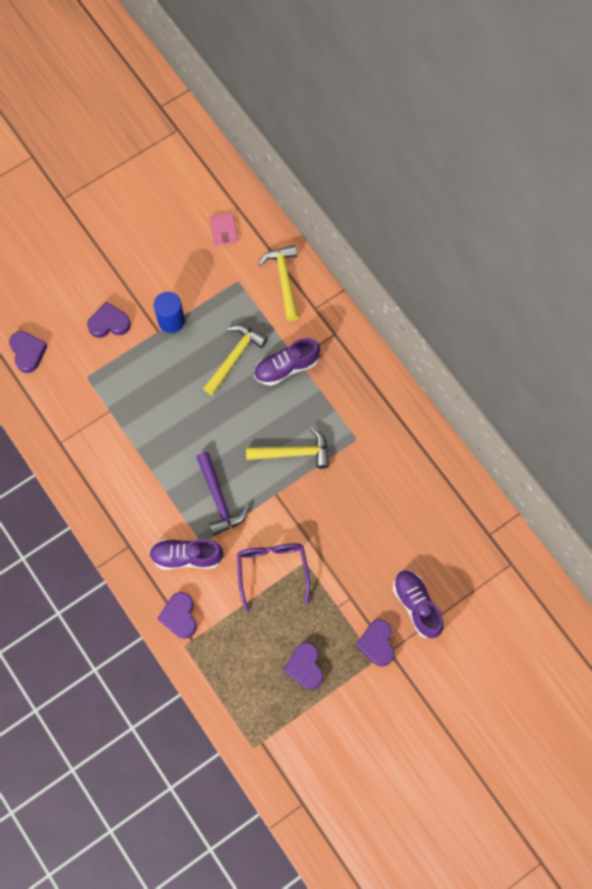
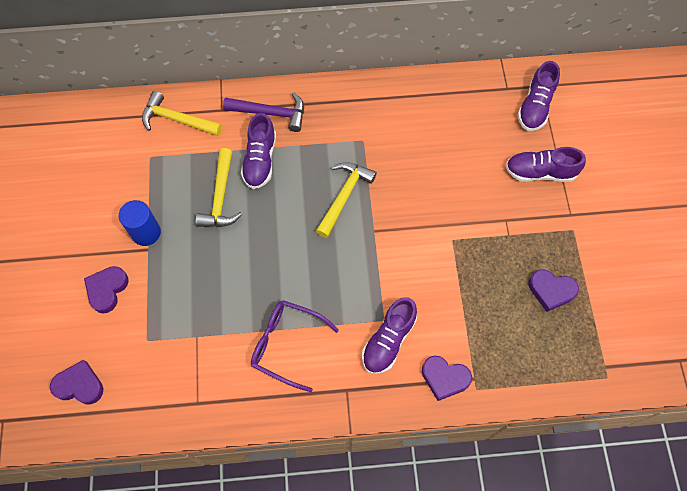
camera: 60 degrees left, 5 degrees down
purple hammer [197,452,249,536] -> purple hammer moved to [223,92,304,132]
yellow hammer [203,325,268,395] -> yellow hammer turned 150 degrees counterclockwise [196,148,242,227]
pink wallet [209,213,238,245] -> none
purple glasses [237,543,310,612] -> purple glasses moved to [251,300,339,392]
purple heart [356,619,395,666] -> none
none -> purple shoe [517,61,560,131]

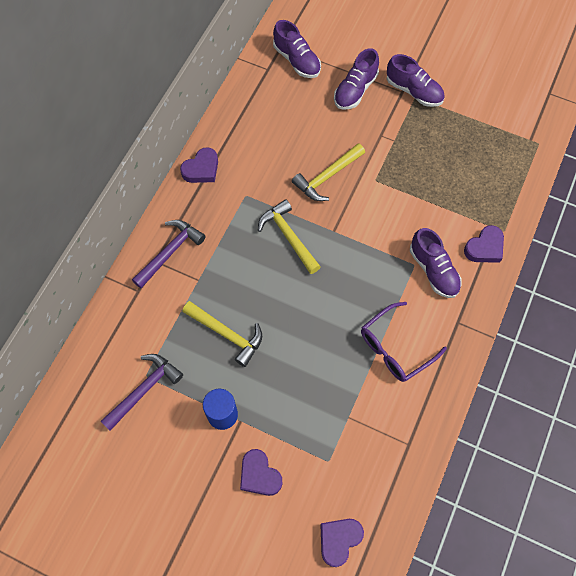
camera: 60 degrees left, 0 degrees up
yellow hammer [142,91,222,136] -> yellow hammer moved to [292,143,365,201]
purple shoe [241,113,276,189] -> purple shoe moved to [387,54,445,107]
purple heart [529,269,579,312] -> purple heart moved to [180,147,218,183]
none -> purple hammer [100,354,183,431]

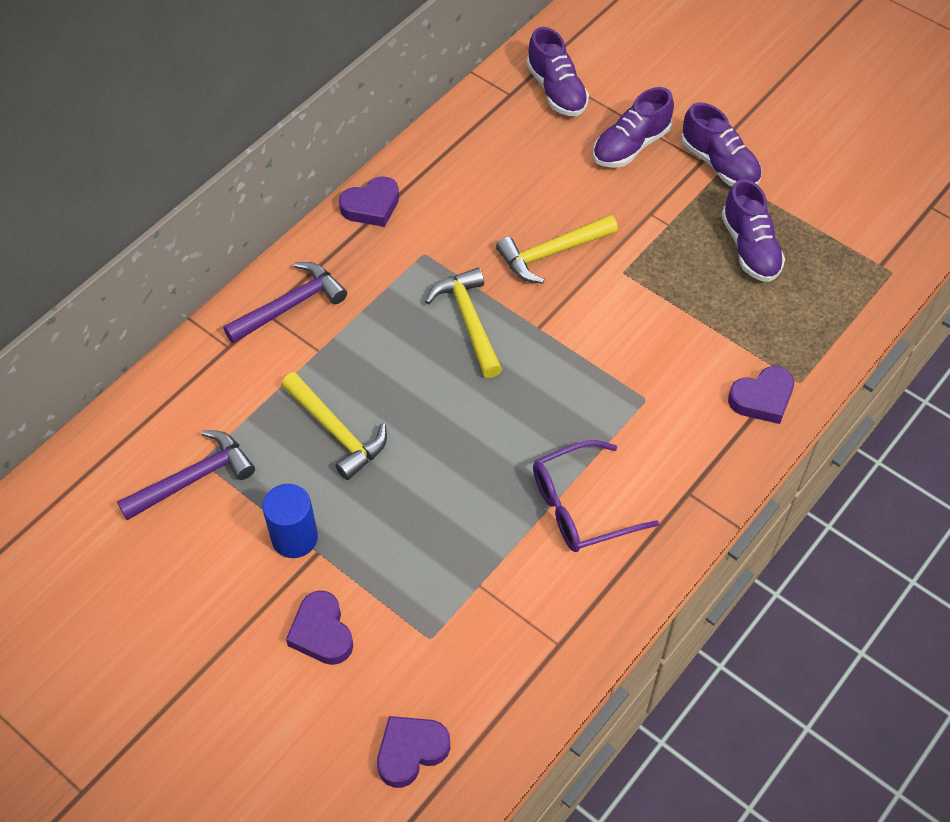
camera: 15 degrees right, 10 degrees down
purple shoe [410,228,462,298] -> purple shoe moved to [721,179,785,282]

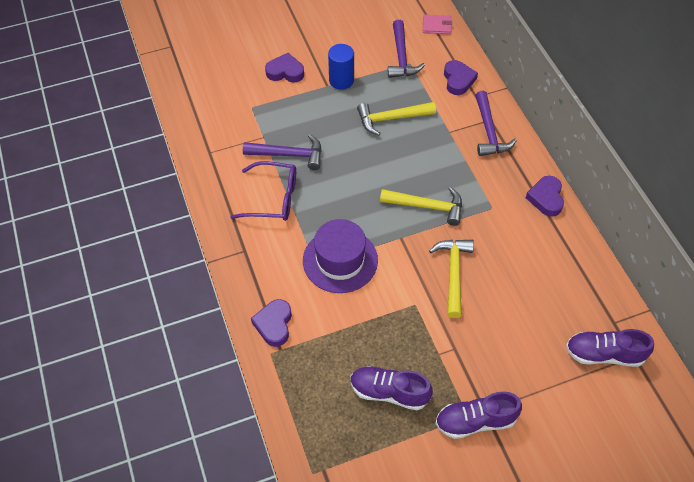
camera: 120 degrees right, 0 degrees up
purple heart [377,716,450,788] -> purple heart moved to [444,60,478,95]
purple glasses [533,440,659,552] -> purple glasses turned 90 degrees clockwise [230,161,296,221]
purple shoe [593,87,674,168] -> none
none -> purple hammer [243,134,322,170]
none -> purple hat [303,219,378,293]
none -> pink wallet [423,15,452,34]

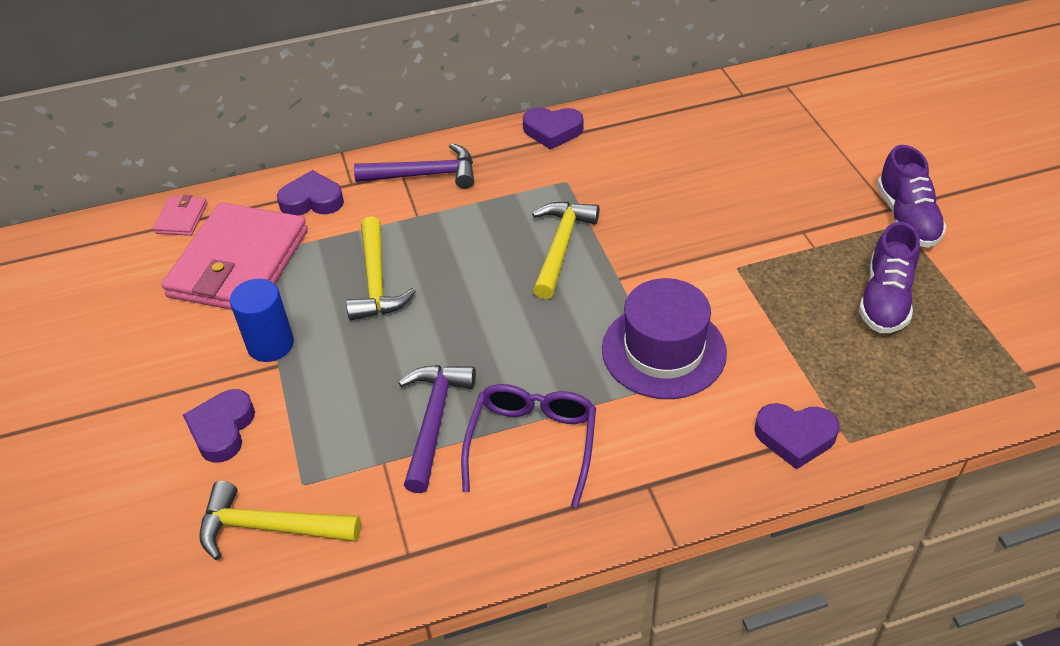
camera: 85 degrees left, 10 degrees down
purple hammer [388,20,425,78] -> pink wallet [161,203,308,310]
yellow hammer [429,240,474,318] -> yellow hammer moved to [199,481,361,560]
purple shoe [566,329,654,367] -> none

